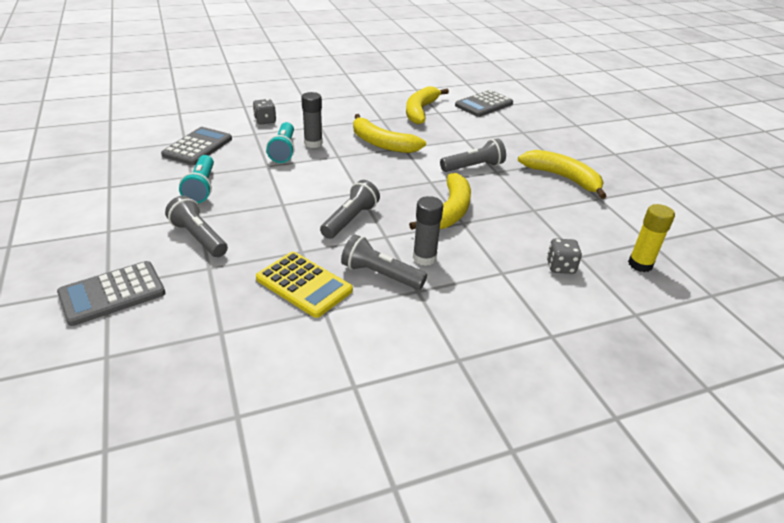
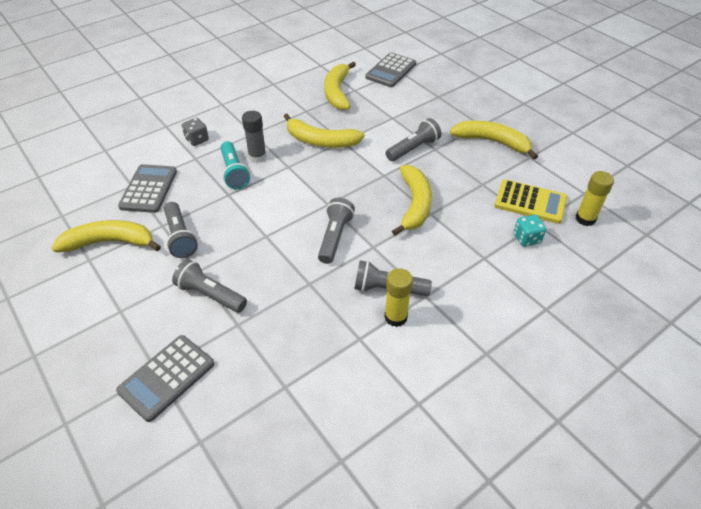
camera: 15 degrees left, 10 degrees up
turquoise flashlight [179,155,214,203] -> grey flashlight [164,202,198,258]
yellow calculator [256,252,353,318] -> yellow calculator moved to [495,179,567,224]
grey glue stick [413,196,443,266] -> none
grey dice [547,238,582,274] -> turquoise dice [514,215,546,247]
none -> yellow banana [52,220,161,252]
none -> yellow glue stick [385,268,413,327]

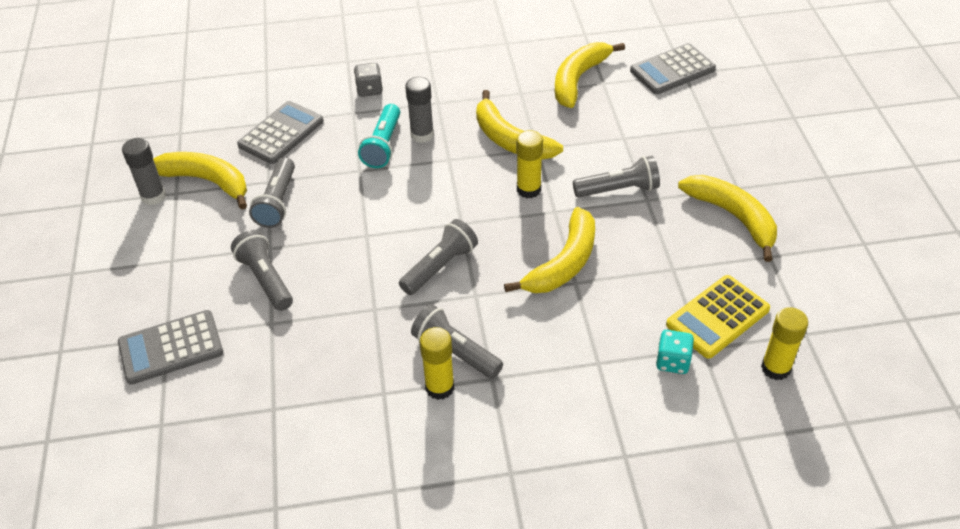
camera: 30 degrees right, 0 degrees up
yellow calculator [495,179,567,224] -> yellow calculator turned 90 degrees clockwise [666,275,770,359]
none -> grey glue stick [122,138,166,205]
none -> yellow glue stick [516,130,543,198]

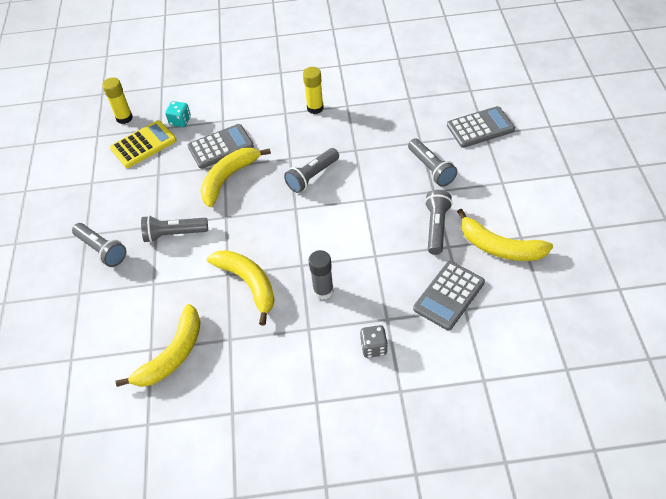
camera: 175 degrees left, 5 degrees up
grey glue stick [122,138,166,205] -> none
turquoise flashlight [358,104,400,168] -> none
grey flashlight [411,304,503,379] -> grey flashlight moved to [72,223,126,267]
yellow glue stick [516,130,543,198] -> none
grey calculator [630,43,716,94] -> grey calculator moved to [188,124,254,169]
yellow banana [678,175,777,262] -> none

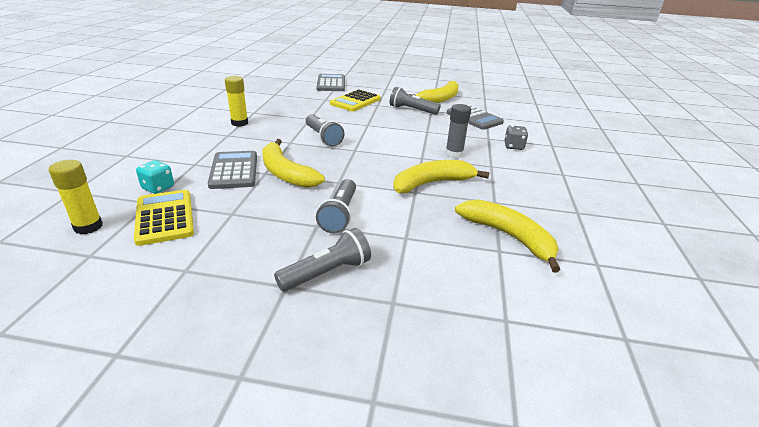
camera: 80 degrees left, 20 degrees down
grey flashlight [408,139,457,187] -> yellow calculator [330,89,381,112]

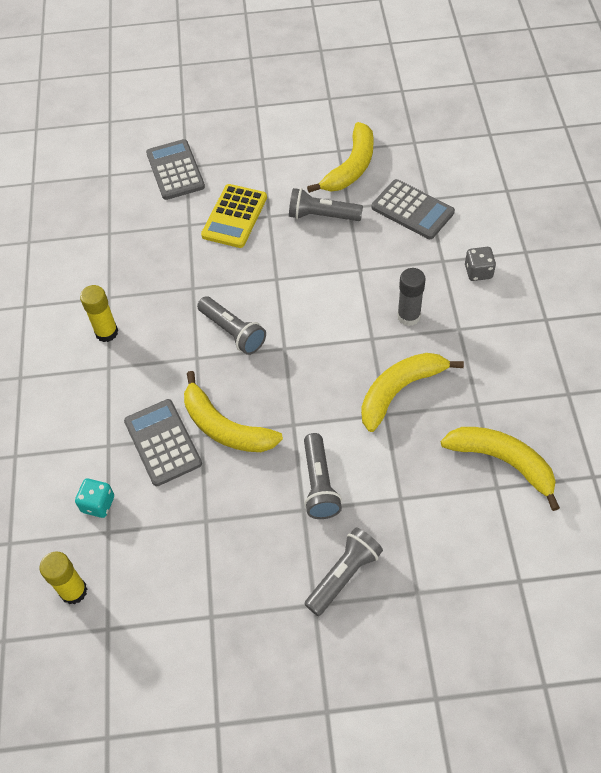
camera: 10 degrees left, 25 degrees up
yellow calculator [134,190,194,246] -> none

